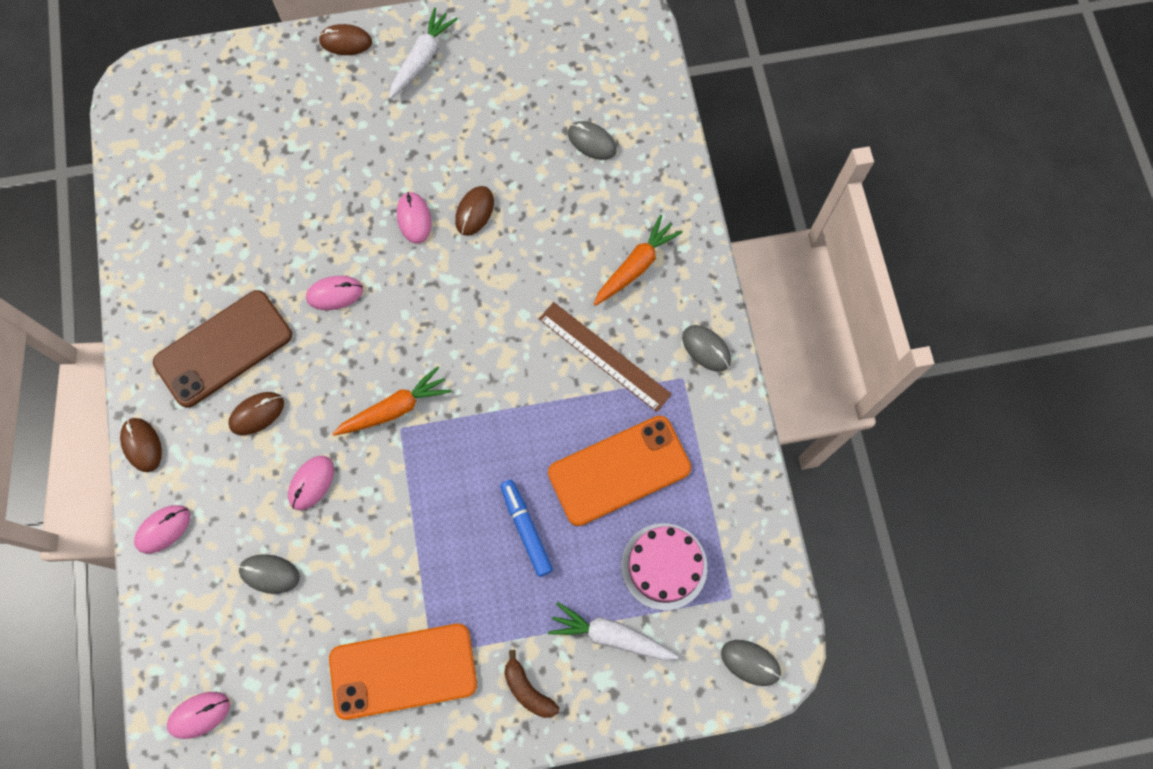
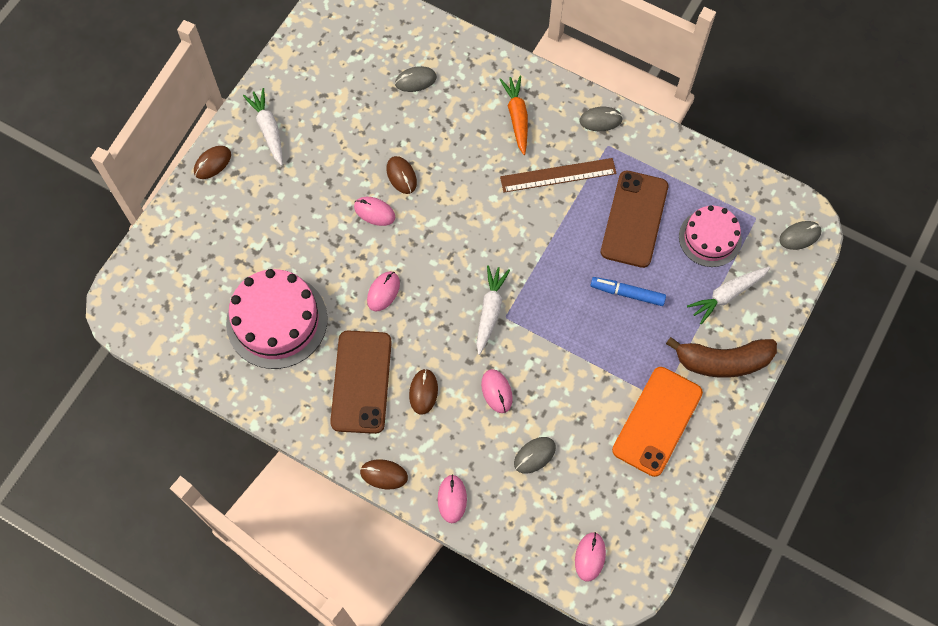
camera: 50 degrees left, 5 degrees down
orange carrot [332,366,451,436] -> white carrot [476,265,510,355]
brown banana [504,650,559,718] -> brown banana [666,337,777,378], size x1.93
orange phone [548,416,691,526] -> brown phone [601,171,668,268]
none -> pink cake [226,269,328,369]

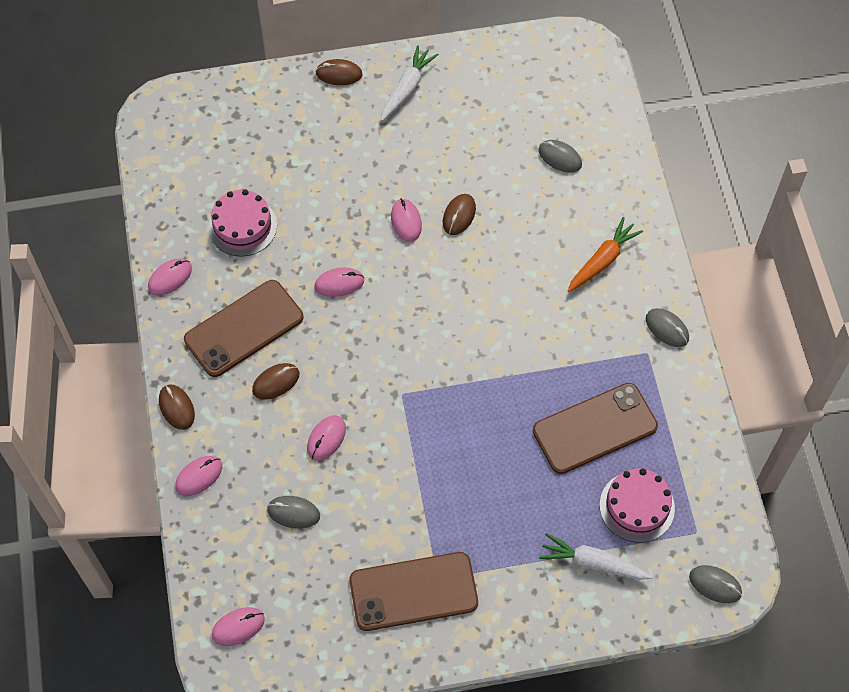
camera: 50 degrees right, 5 degrees down
pink cake [226,269,328,369] -> pink cake [208,189,277,257], size x0.64
white carrot [476,265,510,355] -> none
brown ruler [500,158,617,193] -> none
blue marker [590,277,666,306] -> none
orange phone [612,367,703,477] -> brown phone [349,552,478,631]
brown banana [666,337,777,378] -> none
none -> pink mouse [148,259,192,296]

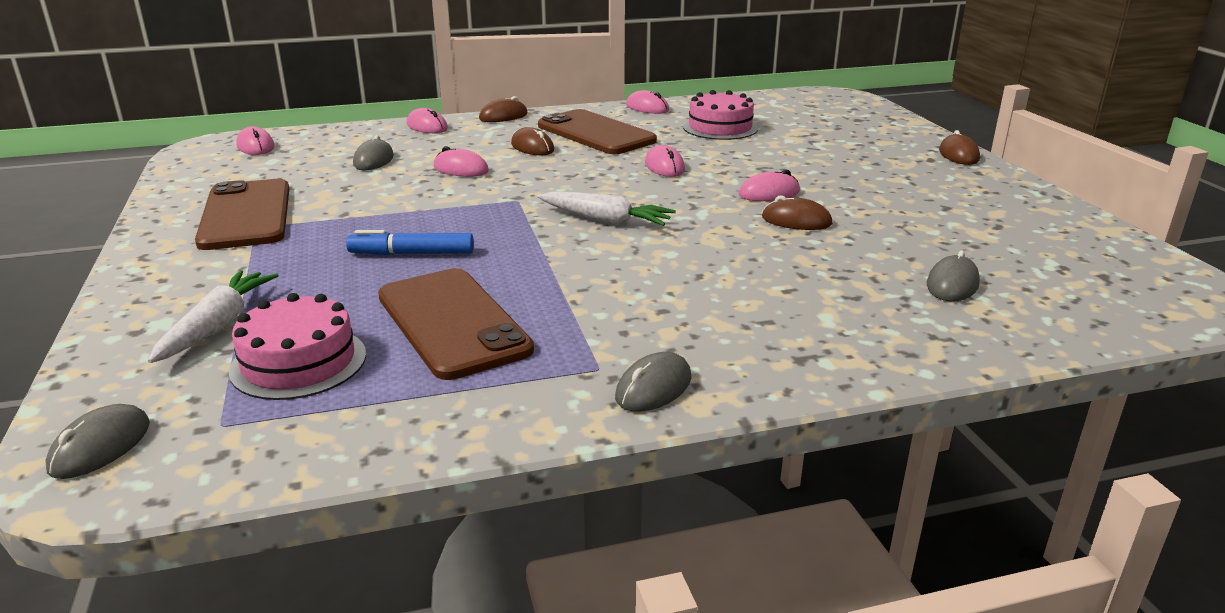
camera: 85 degrees right, 35 degrees down
white carrot [381,45,439,121] -> white carrot moved to [537,192,676,226]
orange carrot [568,217,643,292] -> none
none -> blue marker [346,230,474,255]

